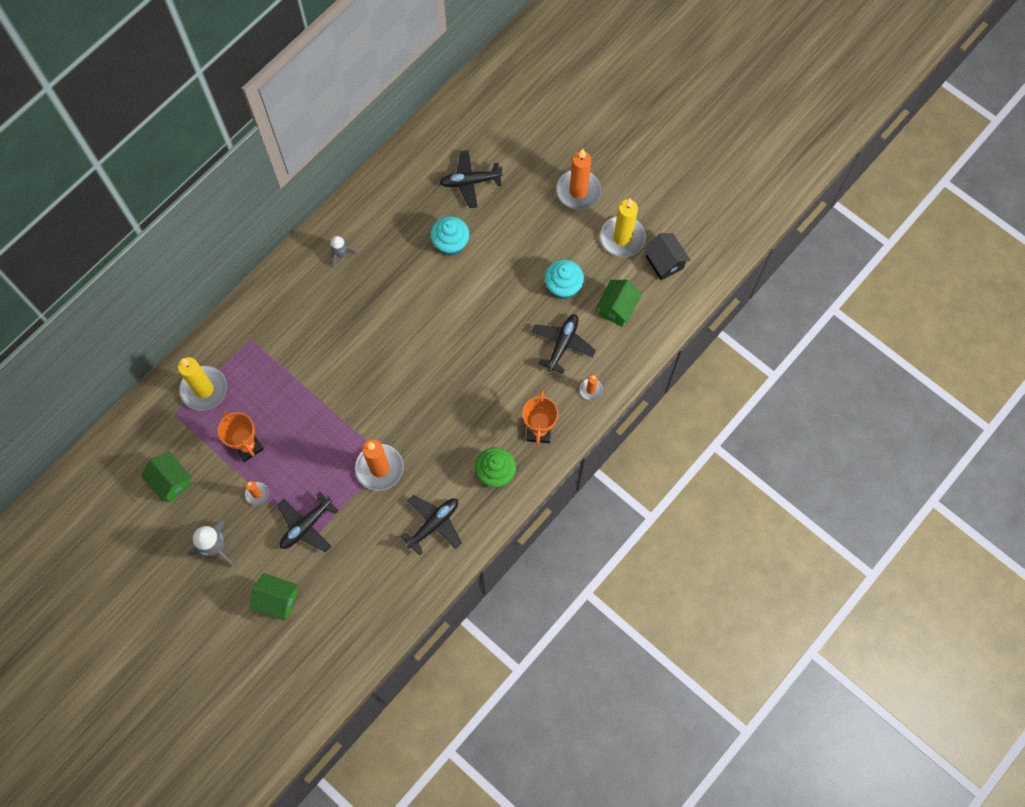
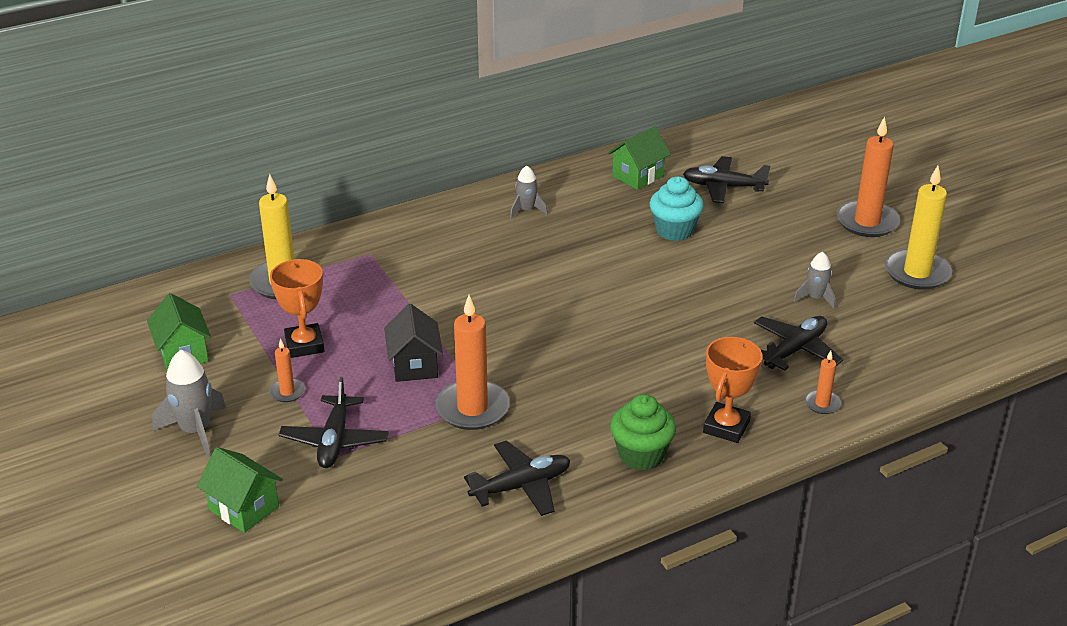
camera: 20 degrees right, 35 degrees down
black plane [278,492,339,552] -> black plane turned 60 degrees counterclockwise [279,377,389,468]
turquoise cupcake [544,260,584,300] -> grey rocket [794,252,836,309]
green house [596,280,642,327] -> green house moved to [608,126,671,190]
black house [643,233,691,280] -> black house moved to [384,304,443,382]

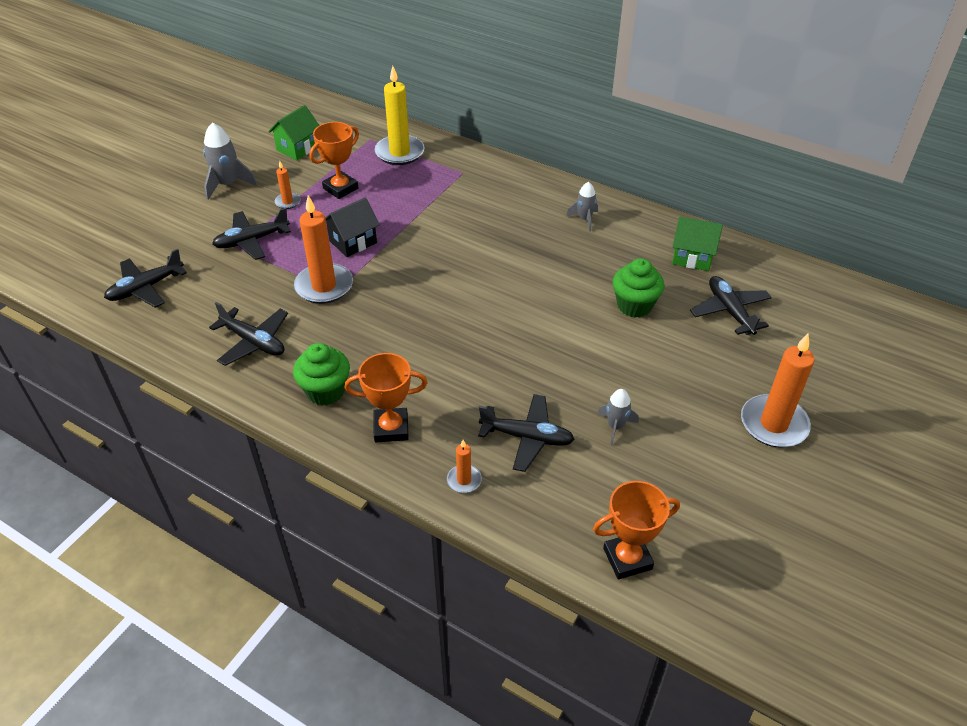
camera: 60 degrees right, 10 degrees up
green house [197,447,283,533] -> none
turquoise cupcake [650,176,704,241] -> green cupcake [612,258,664,318]
yellow candle [885,166,952,290] -> none
none -> black plane [104,249,187,307]
none -> orange trophy [593,481,680,579]

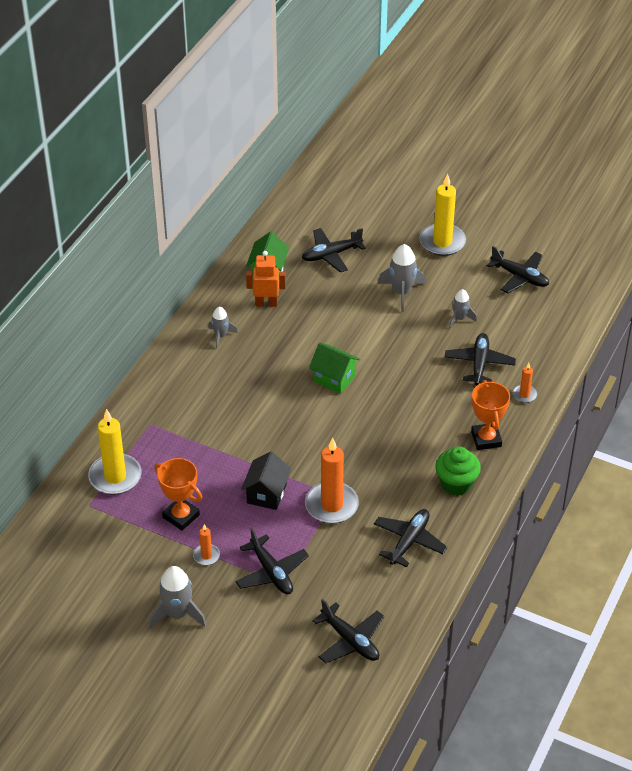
camera: 95 degrees left, 0 degrees up
green house [268,105,319,160] -> green house moved to [309,343,360,394]
black house [325,197,380,257] -> black house turned 60 degrees clockwise [241,451,291,510]
orange trophy [593,481,680,579] -> none
green cupcake [612,258,664,318] -> none
orange candle [741,334,814,447] -> yellow candle [419,173,466,256]
none -> orange robot [246,251,286,307]
none -> grey rocket [378,244,426,312]
none -> black plane [487,246,549,293]

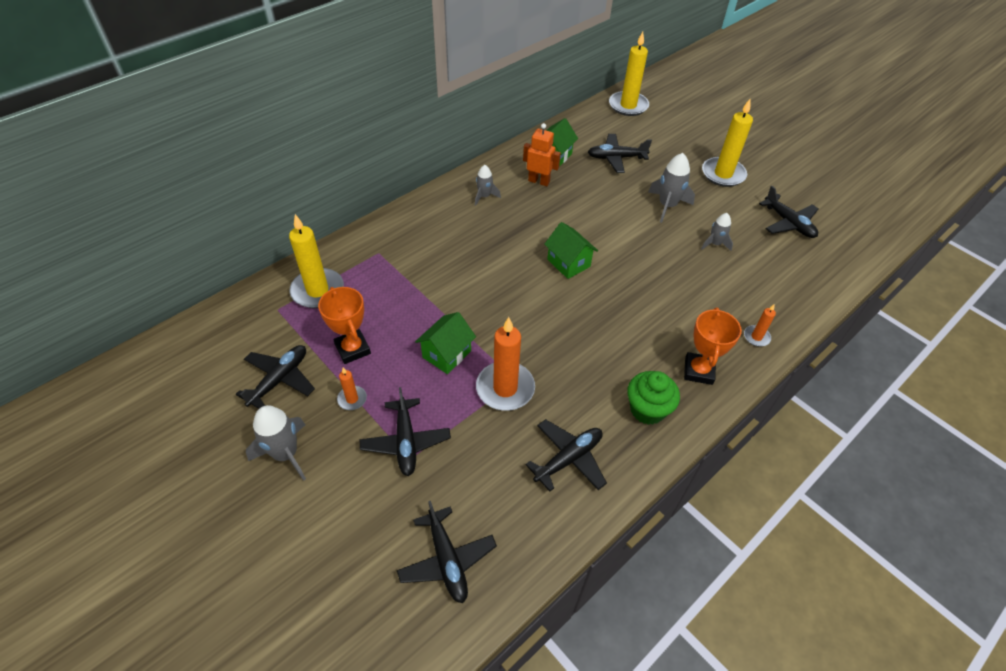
camera: 20 degrees right, 5 degrees up
black house [241,451,291,510] -> green house [415,312,476,374]
black plane [445,333,516,385] -> black plane moved to [236,345,315,409]
none -> yellow candle [609,32,649,116]

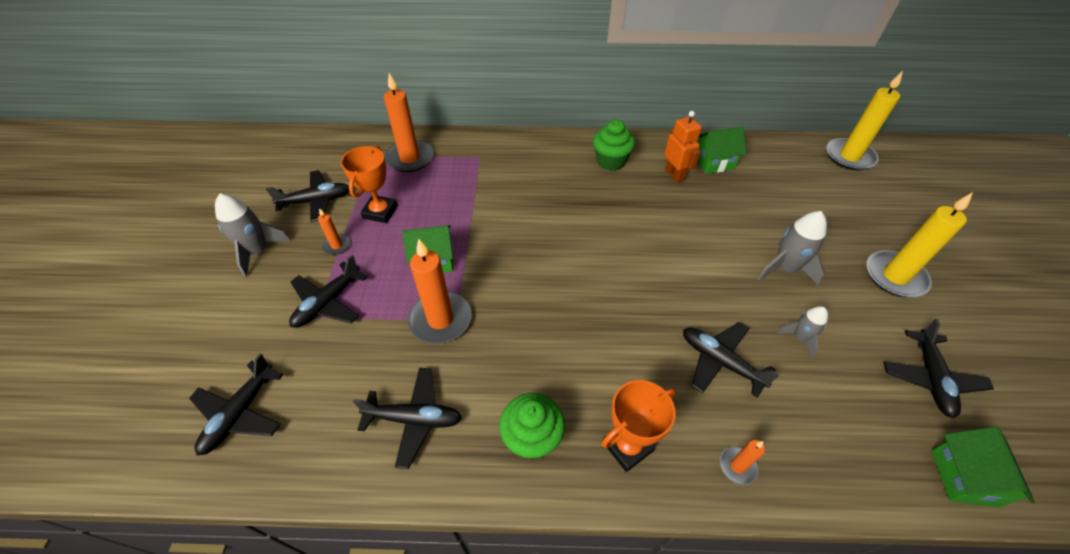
camera: 45 degrees right, 0 degrees up
yellow candle [289,214,344,308] -> orange candle [384,73,434,172]
grey rocket [475,165,501,206] -> green cupcake [593,119,635,171]
green house [544,222,598,279] -> green house moved to [931,427,1035,507]
black plane [588,134,652,173] -> black plane moved to [683,322,779,398]

